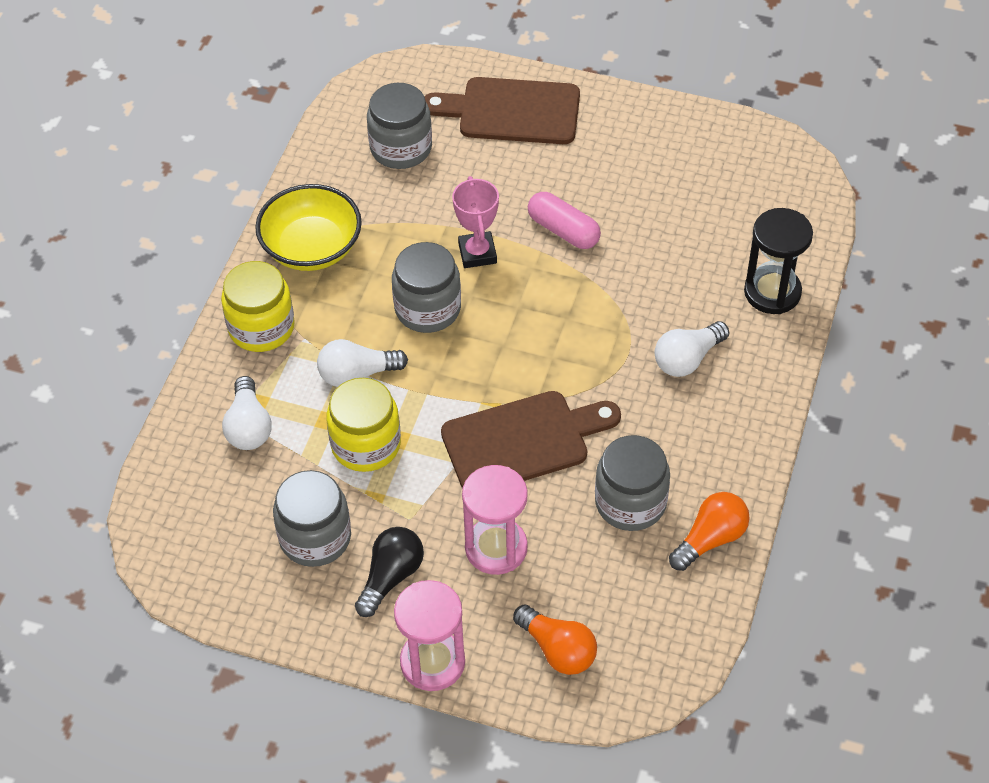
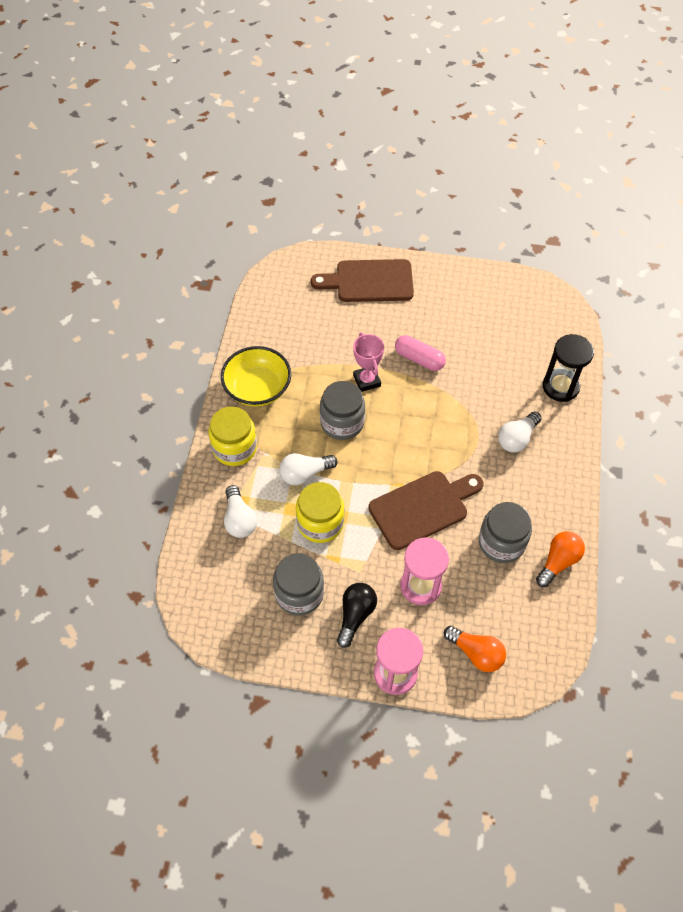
camera: 10 degrees left, 5 degrees up
grey jar [367,83,432,169] -> none

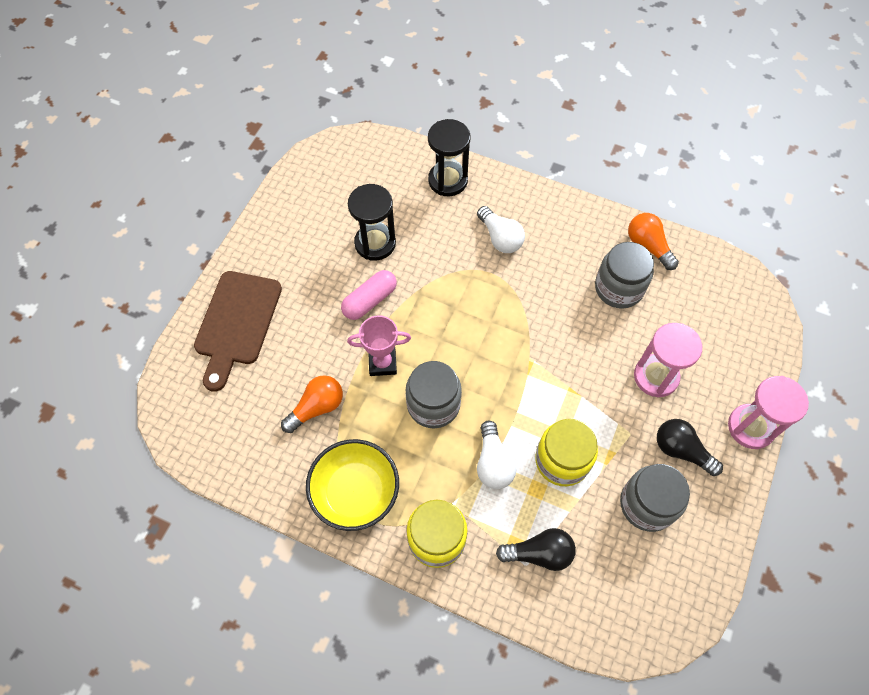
camera: 75 degrees left, 5 degrees up
white light bulb [224,485,257,538] -> black light bulb [496,528,576,571]
brown cutting board [368,471,483,550] -> none
orange light bulb [444,626,506,672] -> orange light bulb moved to [281,375,343,433]
none -> black hourglass [348,184,396,261]

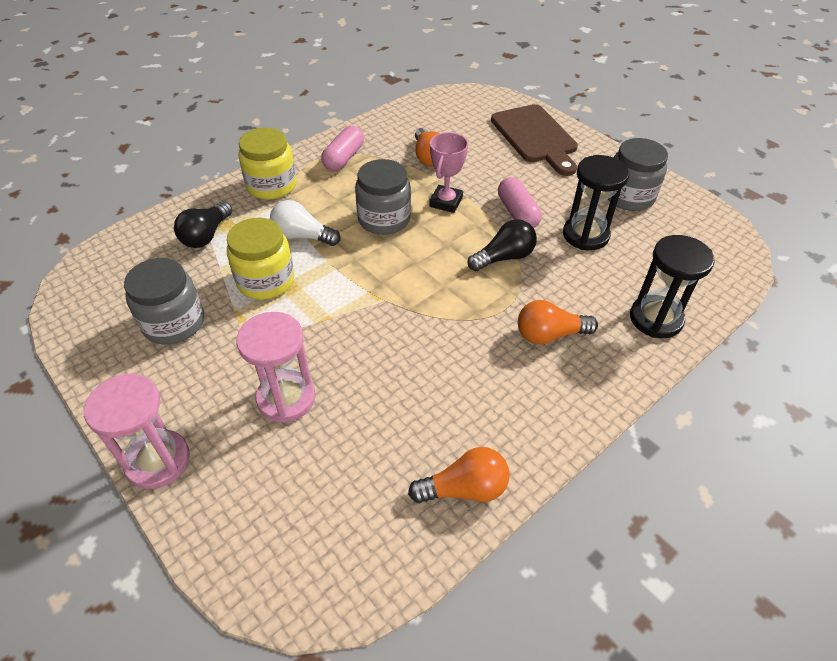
camera: 115 degrees right, 15 degrees down
brown cutting board [194,271,282,392] -> brown cutting board turned 150 degrees counterclockwise [491,104,578,176]
yellow bowl [306,439,399,531] -> pink capsule [321,126,364,171]
white light bulb [477,206,525,253] -> orange light bulb [518,300,598,345]
grey jar [595,242,654,309] -> grey jar moved to [608,138,668,211]
black light bulb [657,419,723,476] -> black light bulb moved to [468,219,537,271]

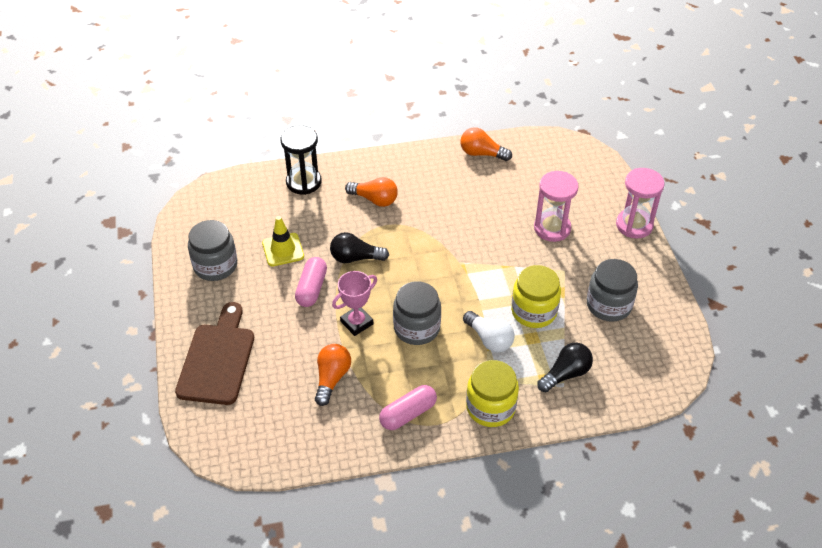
camera: 150 degrees left, 0 degrees up
black hourglass [563,155,629,250] -> yellow traffic cone [262,216,304,267]

